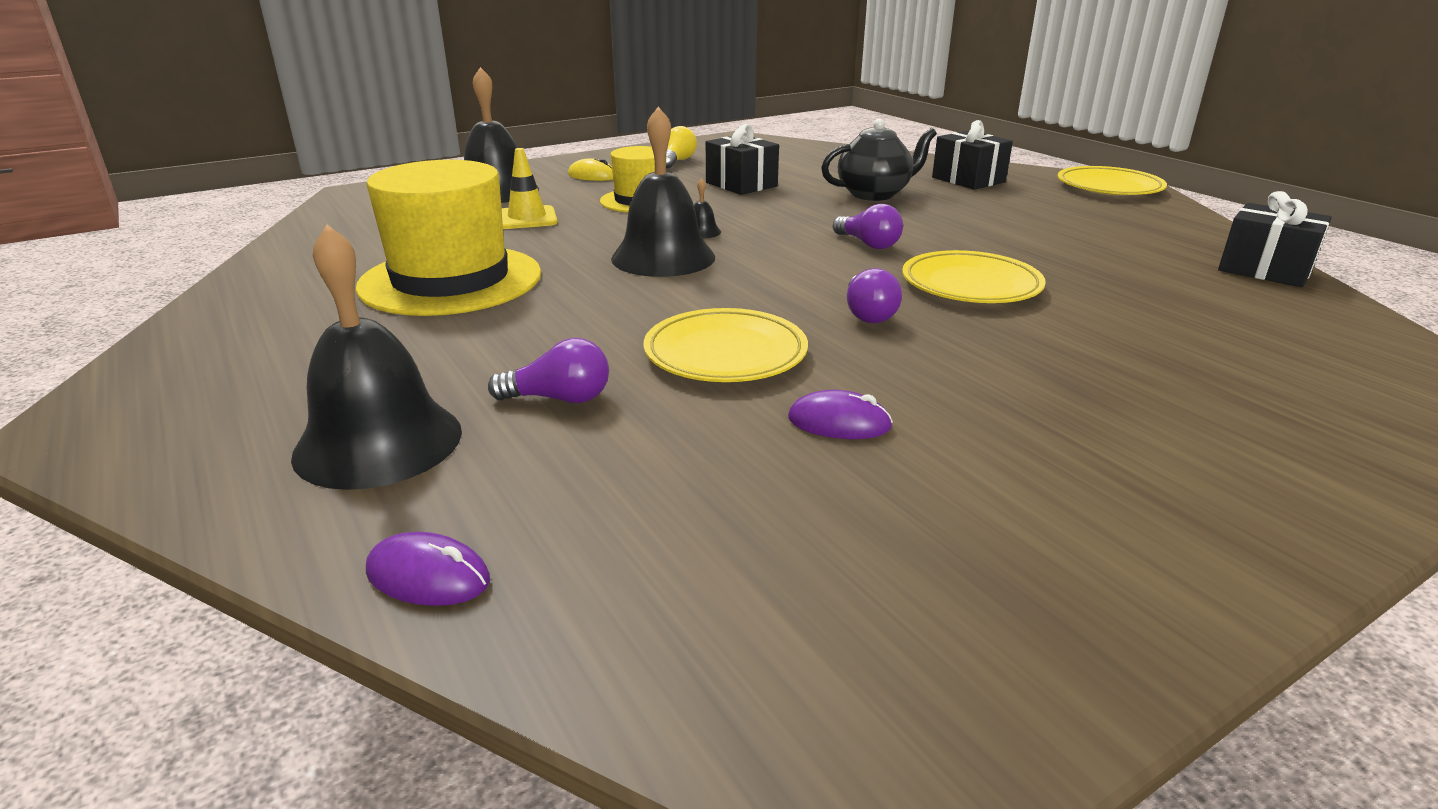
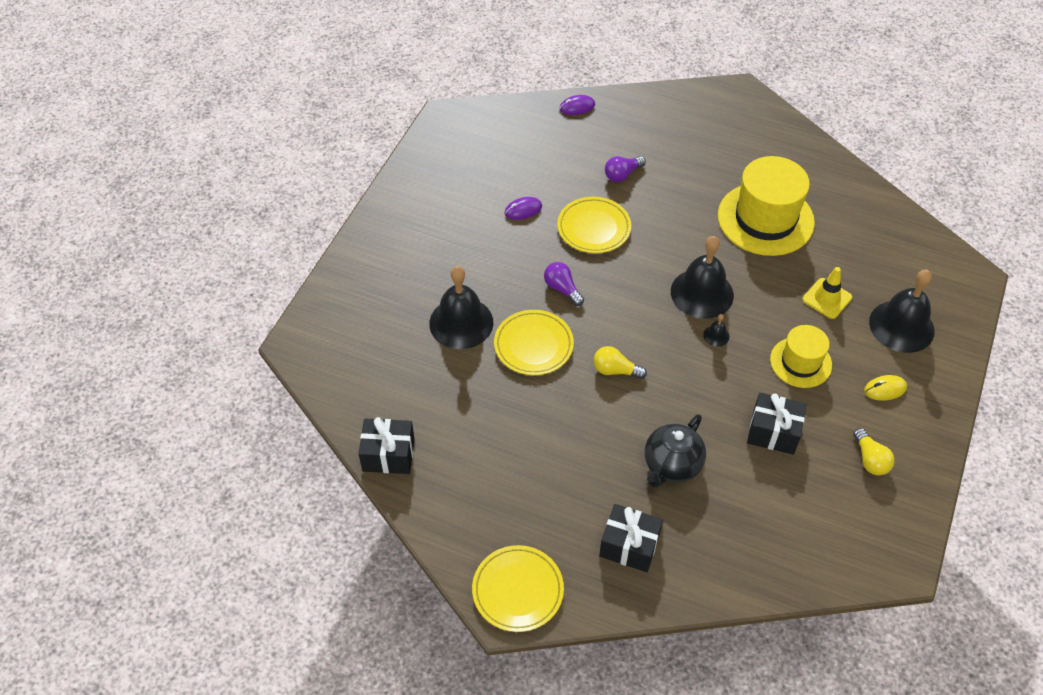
camera: 145 degrees right, 25 degrees up
black bell [291,225,462,490] -> black bell moved to [429,266,493,349]
purple light bulb [833,204,903,249] -> yellow light bulb [594,346,647,379]

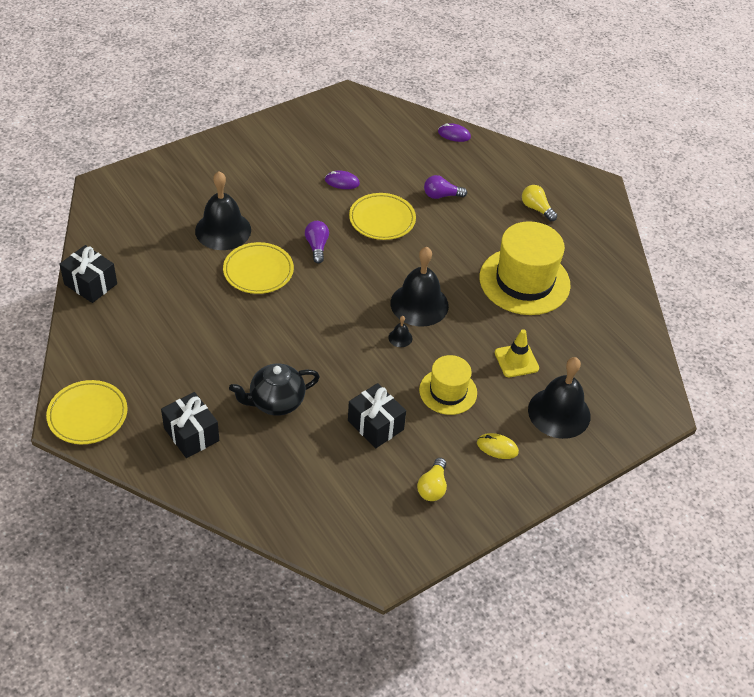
camera: 30 degrees right, 5 degrees down
yellow light bulb [594,346,647,379] -> yellow light bulb moved to [522,185,557,221]

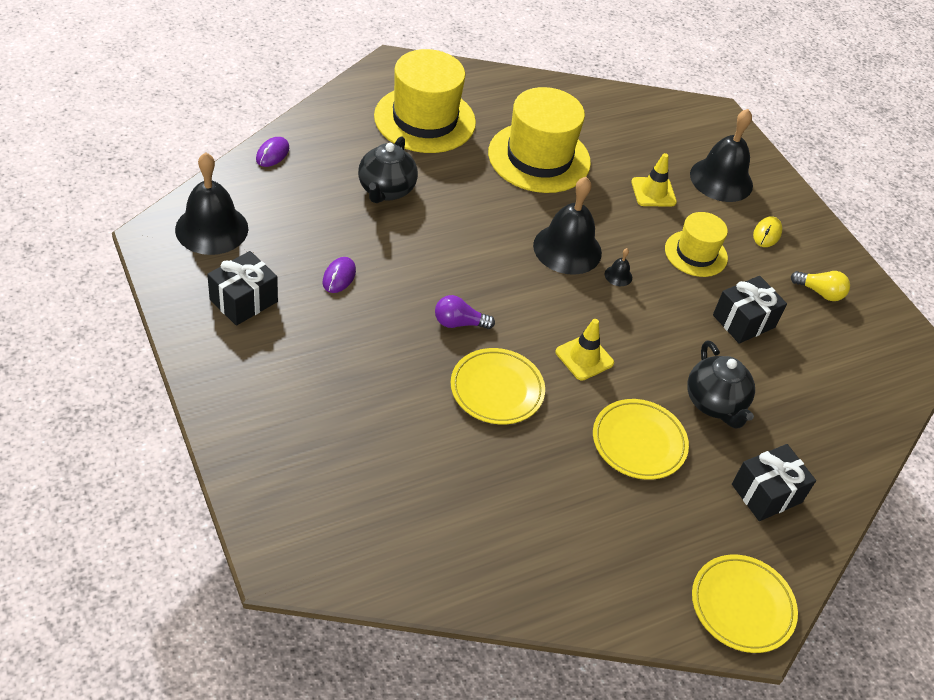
camera: 85 degrees left, 0 degrees up
black gift [60,245,117,303] -> black gift moved to [207,251,278,326]
black bell [195,171,251,250] -> black bell moved to [175,152,248,255]
yellow plate [349,193,416,240] -> yellow plate moved to [593,399,689,480]
purple light bulb [424,175,467,199] -> black teapot [358,136,418,203]
yellow light bulb [522,185,557,221] -> yellow hat [374,49,476,153]
none -> yellow traffic cone [555,319,614,381]

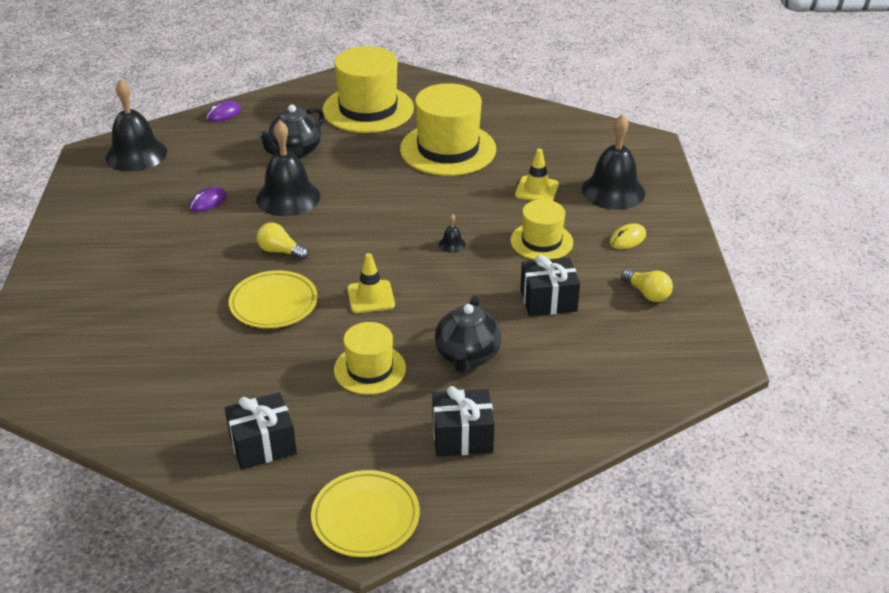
camera: 30 degrees right, 10 degrees down
black gift [207,251,278,326] -> black gift moved to [225,392,297,470]
purple light bulb [435,295,495,329] -> yellow light bulb [257,222,308,260]
black bell [533,177,602,275] -> black bell moved to [256,121,320,216]
yellow plate [593,399,689,480] -> yellow hat [334,322,406,395]

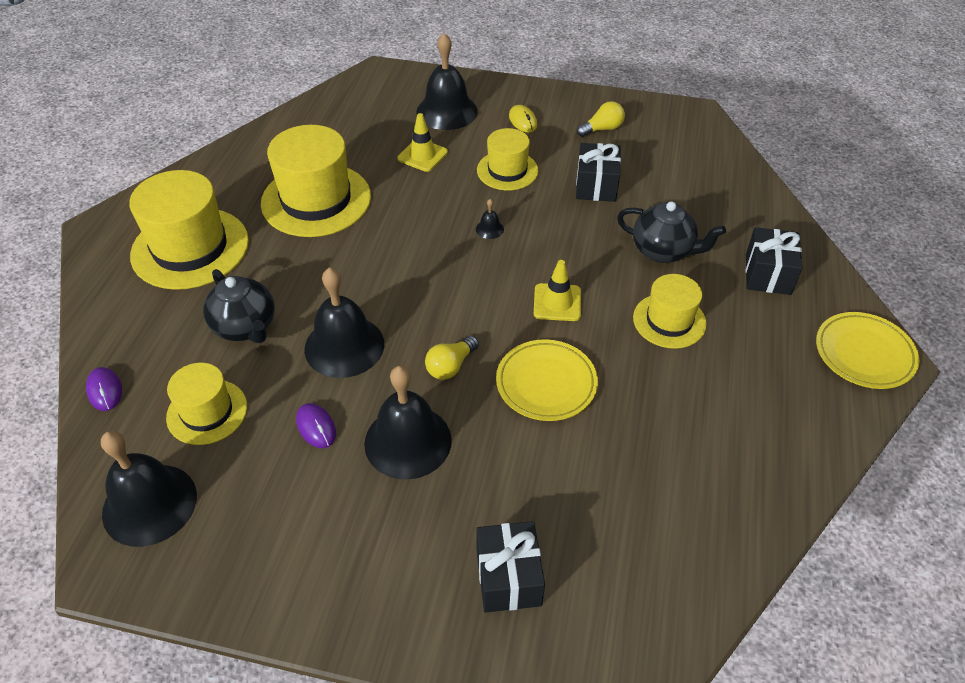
camera: 75 degrees left, 10 degrees up
black gift [225,392,297,470] -> black gift moved to [476,521,545,613]
none -> yellow hat [166,363,247,445]
none -> black bell [364,366,452,479]

